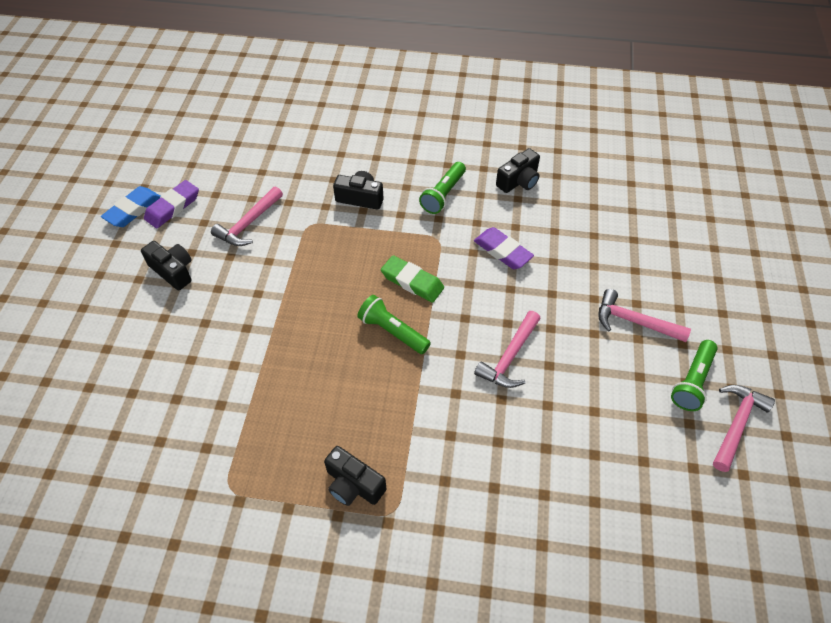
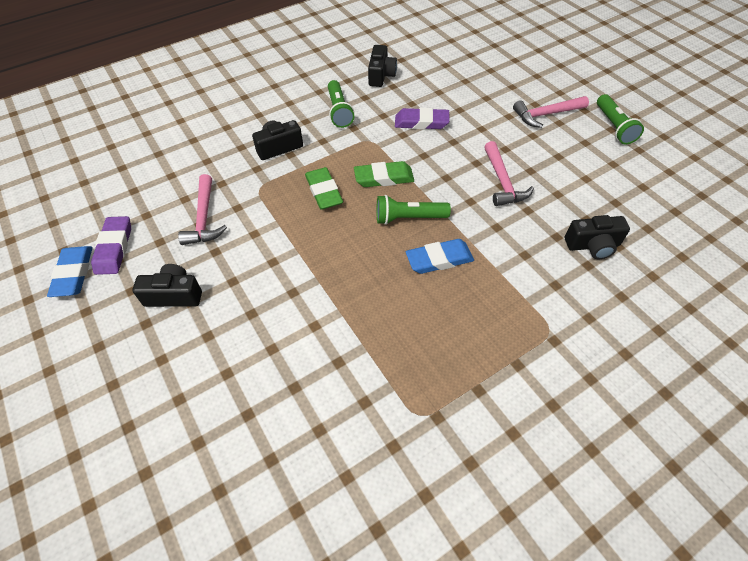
camera: 40 degrees left, 0 degrees up
black camera [324,446,386,506] -> black camera moved to [565,215,630,259]
pink hammer [713,385,775,472] -> none
none -> green eraser [305,167,343,210]
none -> blue eraser [406,239,474,274]

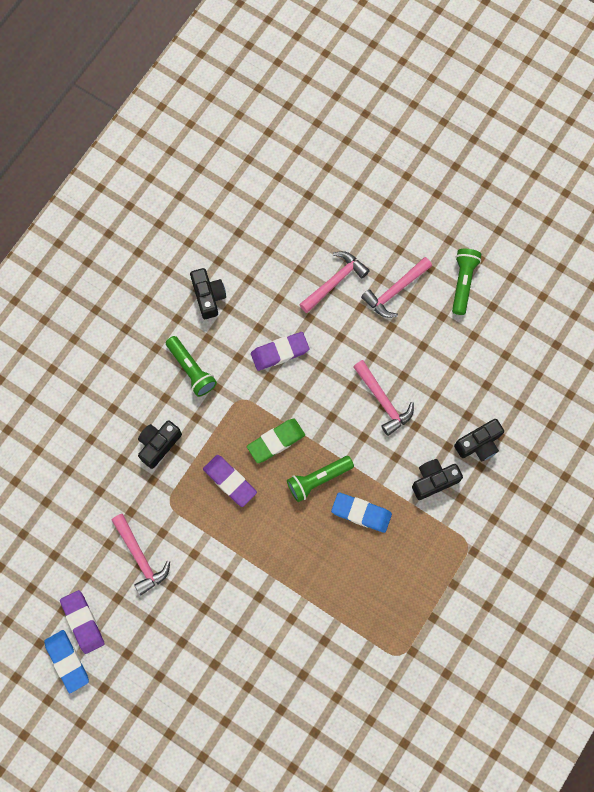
camera: 25 degrees left, 20 degrees up
black camera [132,264,202,307] -> black camera moved to [412,459,463,500]
green eraser [305,167,343,210] -> purple eraser [203,455,257,507]
blue eraser [406,239,474,274] -> blue eraser turned 60 degrees clockwise [331,492,392,533]
green flashlight [597,94,644,144] -> green flashlight turned 135 degrees counterclockwise [452,249,481,315]
none -> pink hammer [299,251,370,313]

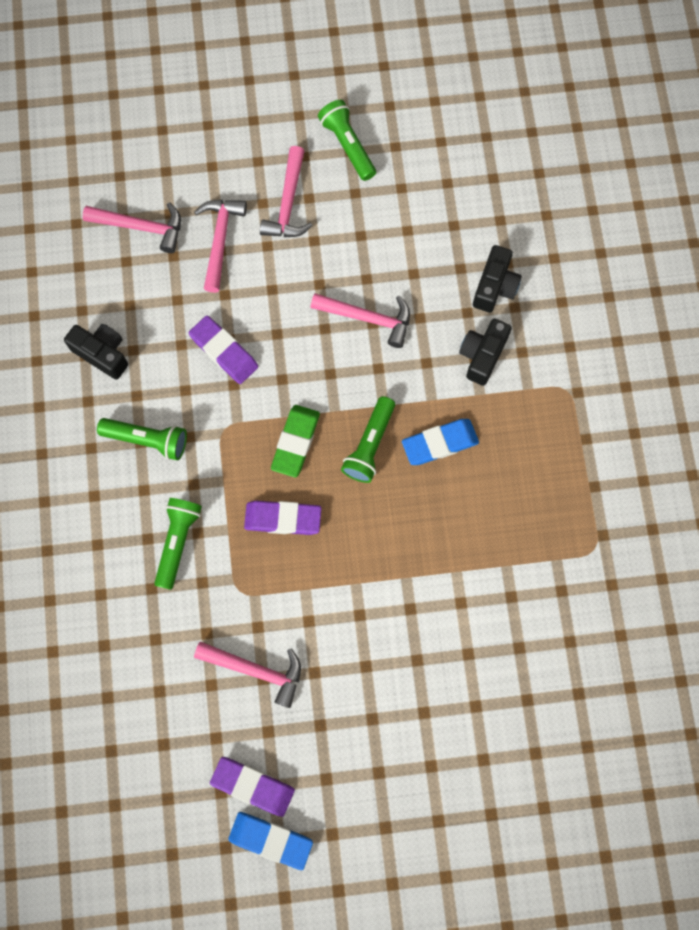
camera: 40 degrees left, 0 degrees up
black camera [138,420,182,469] -> green flashlight [154,498,202,590]
purple eraser [251,332,309,371] -> purple eraser turned 75 degrees counterclockwise [189,315,258,384]
none -> pink hammer [83,202,181,253]

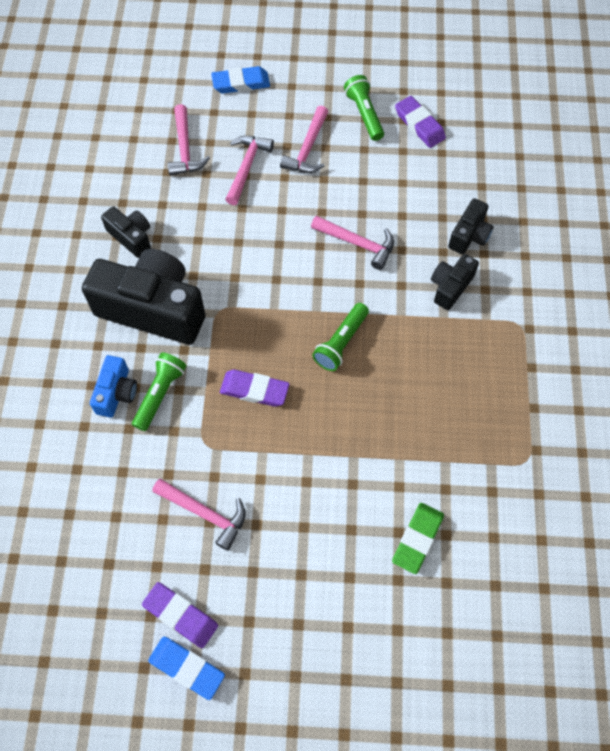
camera: 10 degrees right, 10 degrees down
pink hammer [83,202,181,253] -> pink hammer turned 60 degrees clockwise [168,104,210,176]
green flashlight [97,418,187,460] -> black camera [82,249,205,345]
purple eraser [189,315,258,384] -> purple eraser moved to [395,96,446,148]
green eraser [271,405,320,477] -> green eraser moved to [392,503,444,574]
blue eraser [402,419,479,465] -> blue eraser moved to [211,66,270,94]
none -> blue camera [90,355,137,417]

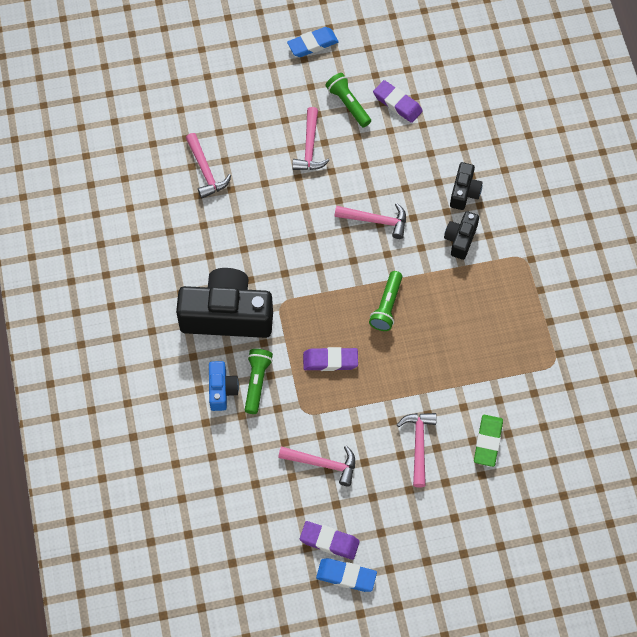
camera: 15 degrees left, 0 degrees up
black camera [101,206,151,258] -> none
blue eraser [211,66,270,94] -> blue eraser moved to [287,27,339,57]
pink hammer [225,136,274,205] -> pink hammer moved to [397,413,437,488]

